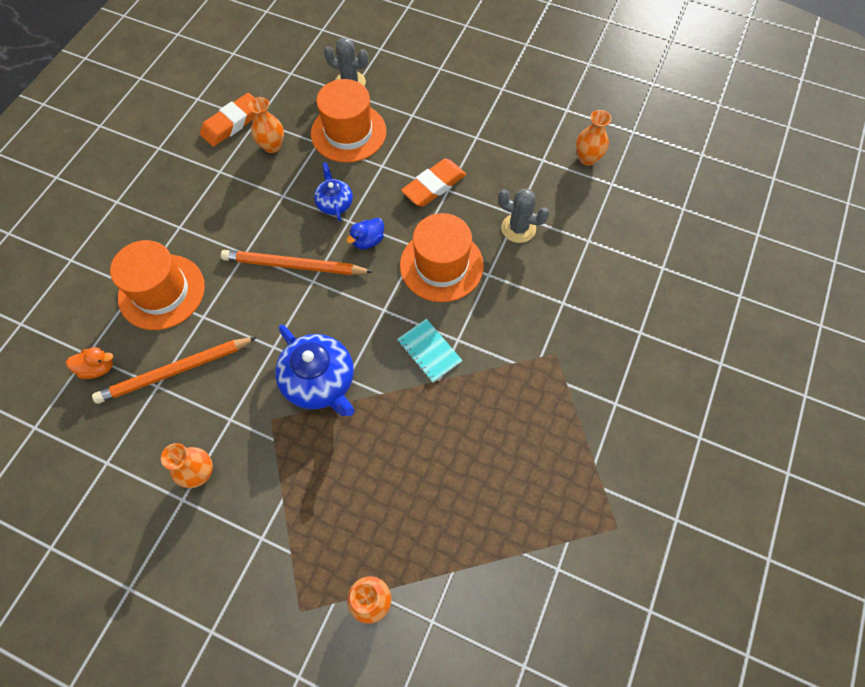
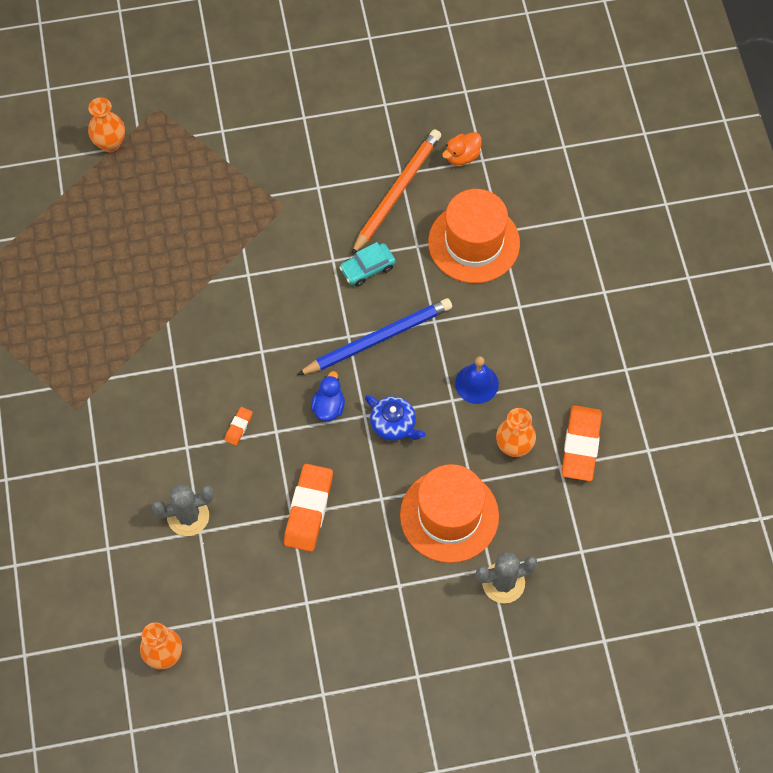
camera: 145 degrees right, 0 degrees up
orange vase [161,443,213,488] -> none
orange pencil [221,250,373,275] -> blue pencil [297,298,452,375]
blue teapot [275,325,355,416] -> none
turquoise notebook [397,319,462,382] -> none
orange hat [400,213,484,302] -> orange eraser [225,407,253,446]
none -> turquoise car [339,242,395,287]
none -> blue bell [455,356,499,404]

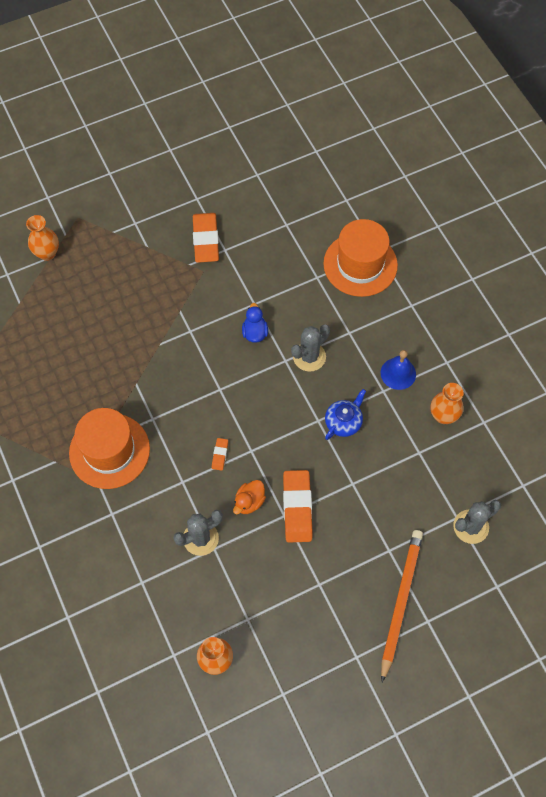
camera: 15 degrees left, 0 degrees up
blue pencil [297,298,452,375] -> grey cactus [291,324,330,372]
blue duck [311,371,345,421] -> blue duck moved to [242,303,268,343]
turquoise car [339,242,395,287] -> none
orange pencil [351,129,441,255] -> orange pencil moved to [381,530,423,682]
blue teapot [365,395,426,441] -> blue teapot turned 75 degrees counterclockwise [325,389,366,440]
orange hat [400,464,499,563] -> orange hat moved to [69,408,150,489]
orange duck [442,132,482,165] -> orange duck moved to [233,480,266,514]
orange eraser [562,405,602,481] -> orange eraser moved to [193,213,219,263]

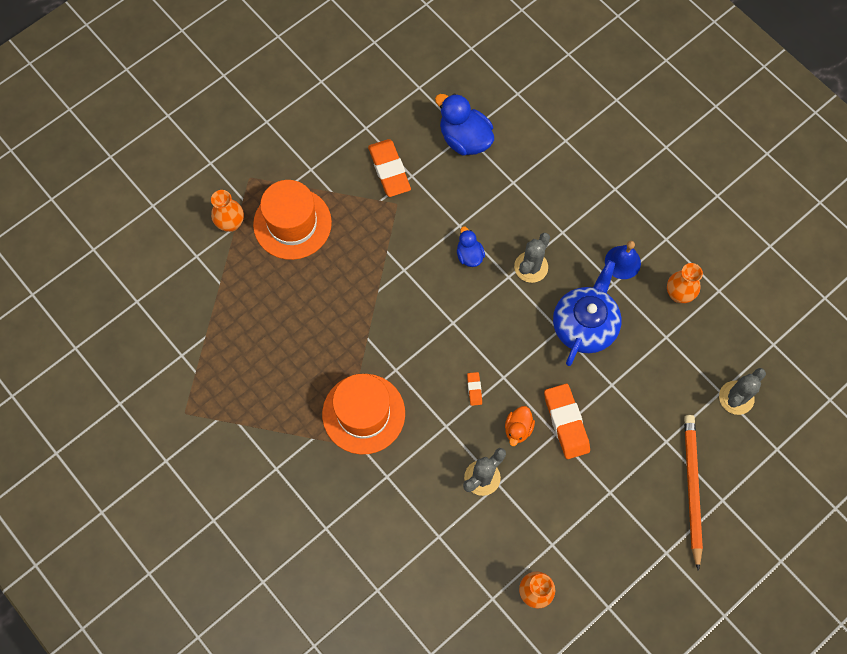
camera: 15 degrees left, 5 degrees up
orange hat [323,219,398,297] -> orange hat moved to [253,180,332,260]
blue teapot [325,389,366,440] -> blue teapot [553,260,622,366], size x1.75
none -> blue duck [435,93,494,155]

